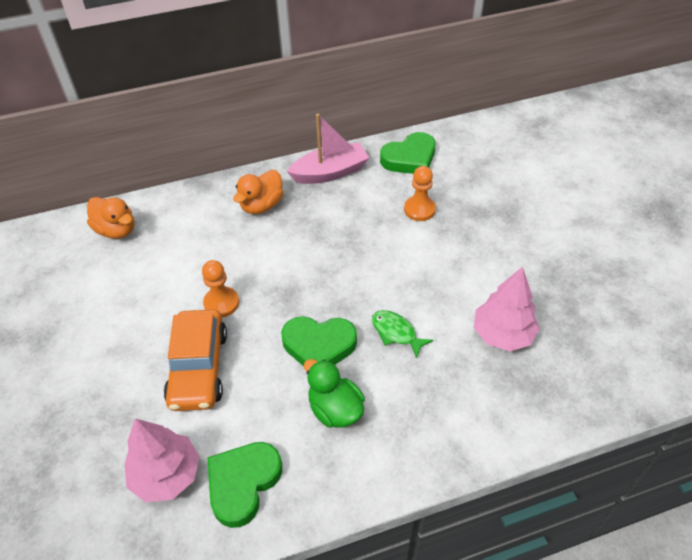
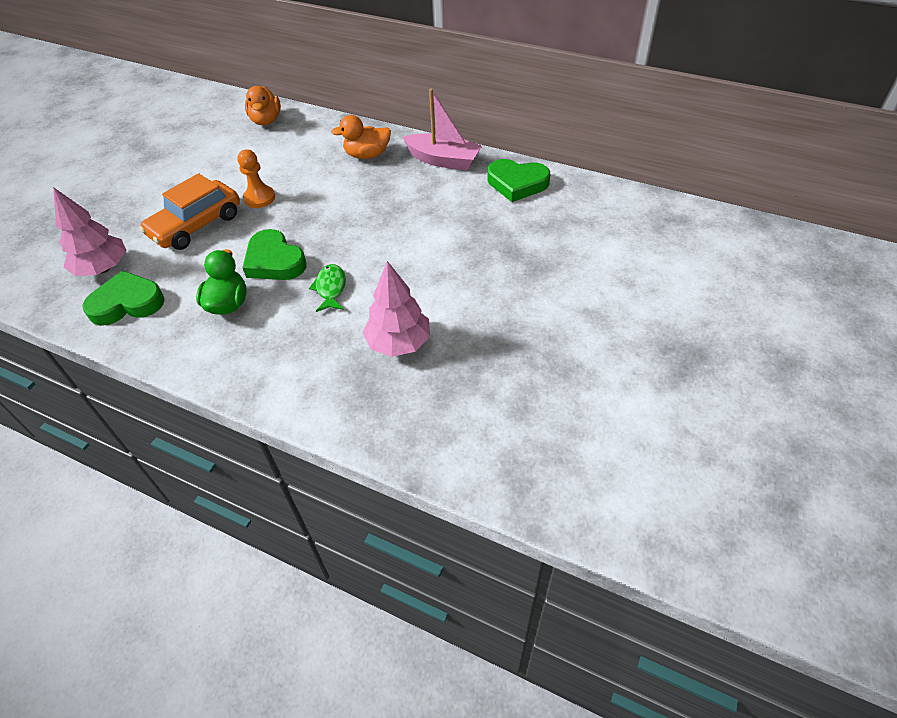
camera: 45 degrees right, 0 degrees up
orange pawn [404,166,436,221] -> none

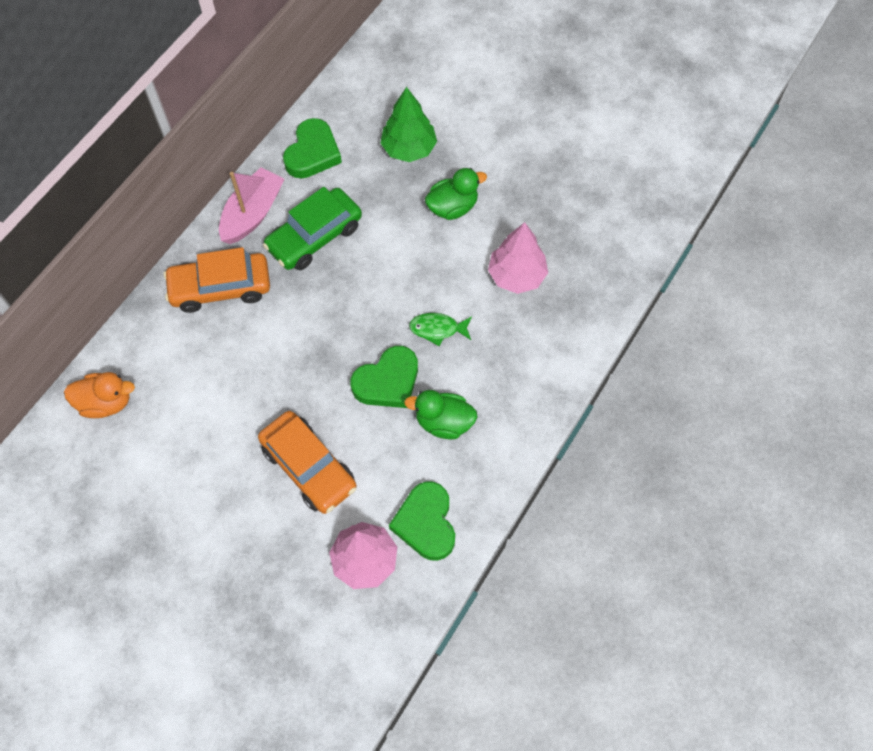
camera: 85 degrees left, 15 degrees up
orange pawn [237,150,275,208] -> none
orange duck [331,115,391,159] -> orange car [163,247,270,313]
none -> green car [263,187,362,270]
none -> green tree [380,87,437,162]
none -> green duck [425,168,487,220]

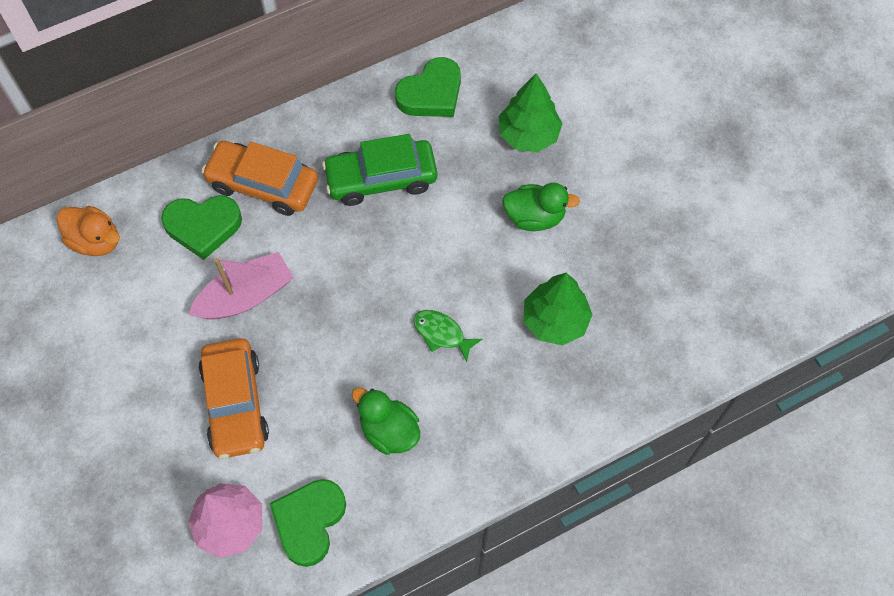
camera: 30 degrees right, 0 degrees up
pink boat [219,167,284,244] -> pink boat moved to [188,252,294,320]
green heart [350,346,418,408] -> green heart moved to [161,195,242,260]
pink tree [488,222,548,294] -> green tree [524,273,593,345]

